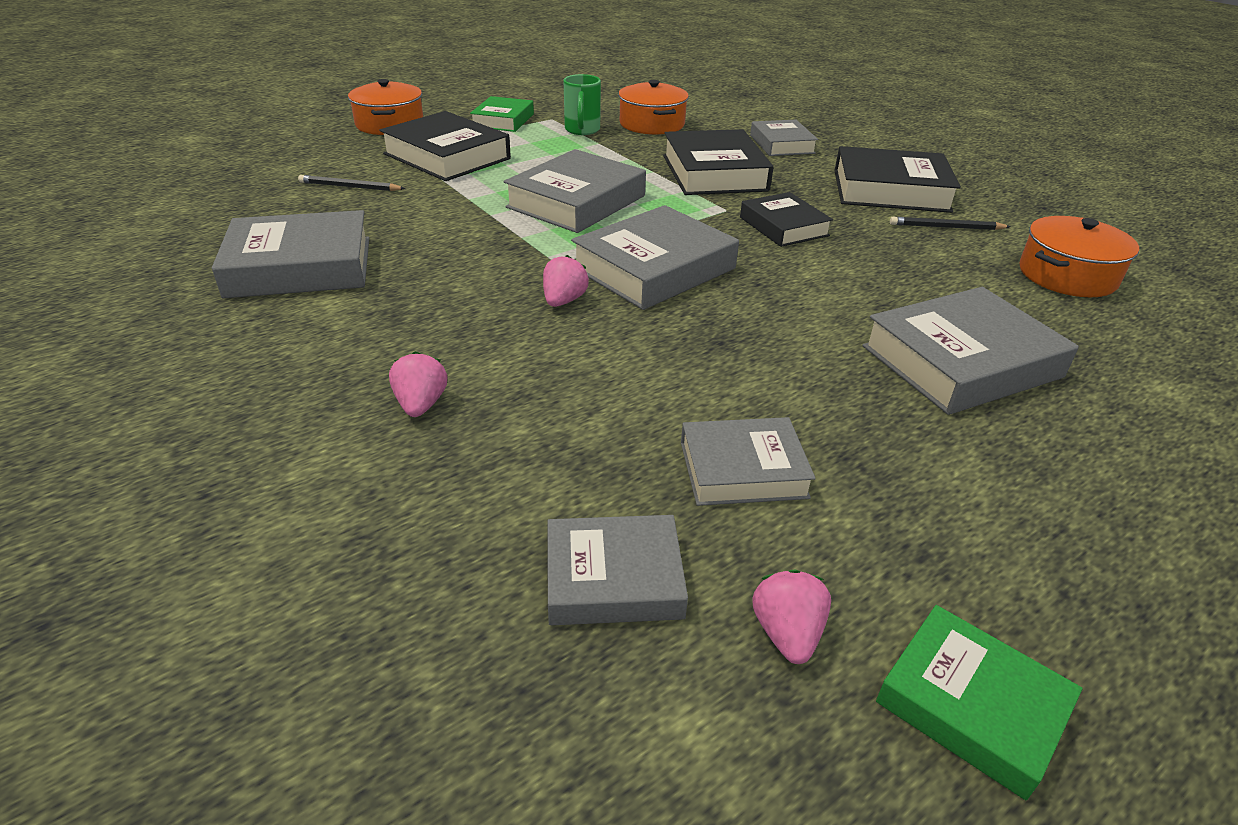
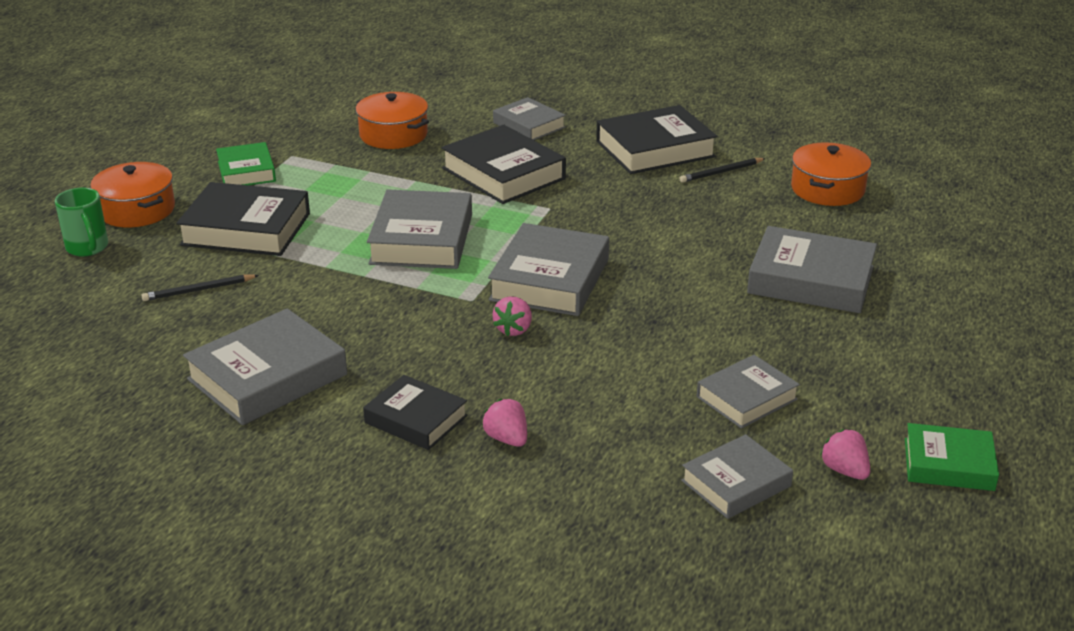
camera: 30 degrees left, 5 degrees down
pink strawberry [543,255,589,307] -> pink strawberry turned 150 degrees counterclockwise [493,296,532,336]
green mug [564,74,601,135] -> green mug moved to [55,188,108,256]
black book [740,192,833,247] -> black book moved to [363,375,468,450]
grey book [862,287,1079,415] -> grey book turned 75 degrees clockwise [747,226,877,313]

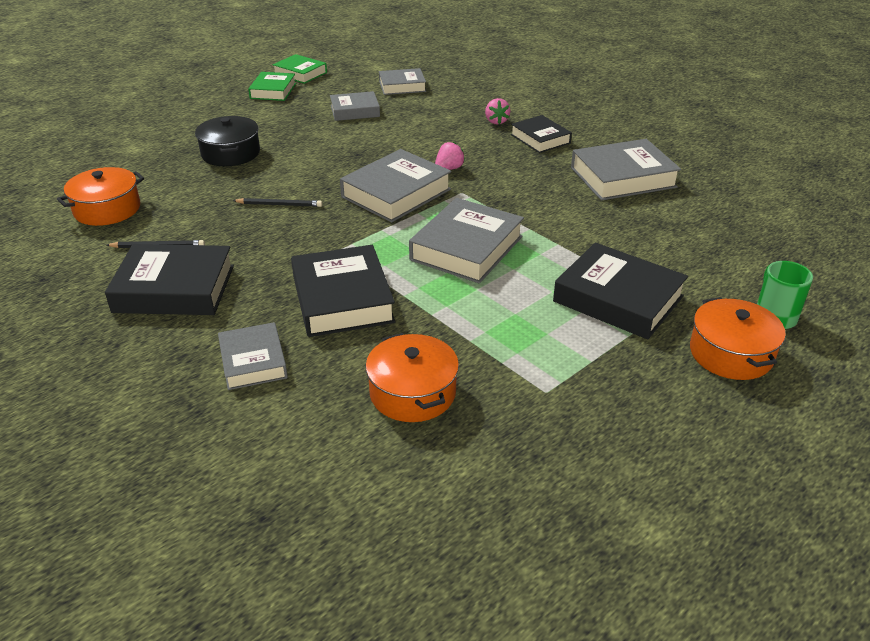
camera: 155 degrees left, 5 degrees up
black pencil [141,274,259,301] -> black pencil moved to [233,198,322,207]
green book [216,142,276,185] -> green book moved to [248,72,296,101]
grey book [747,226,877,313] -> black pot [195,116,260,166]
pink strawberry [820,429,870,480] -> none

